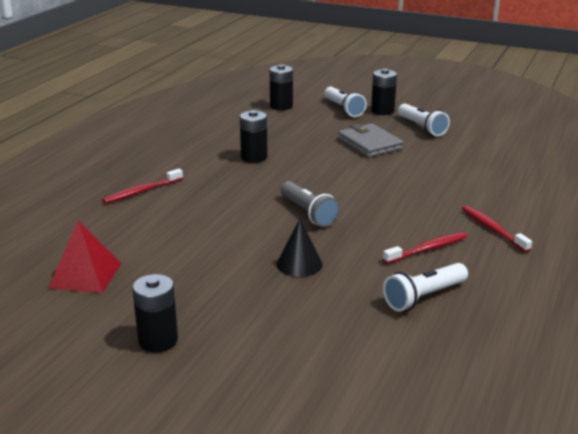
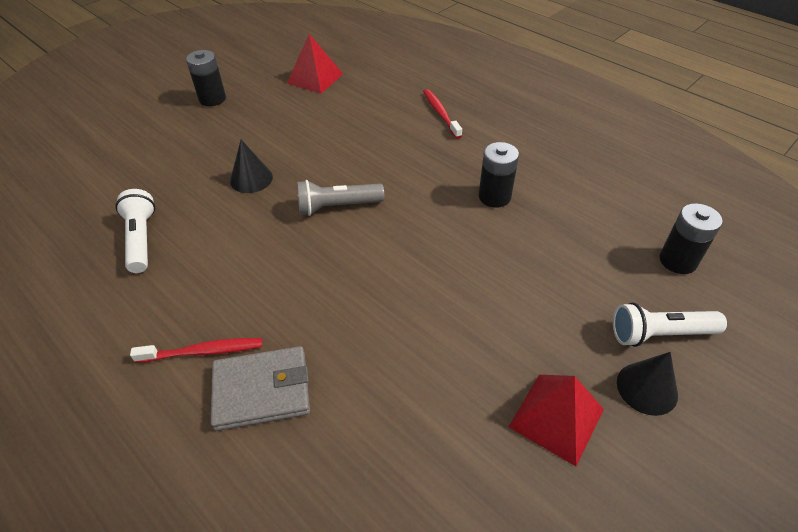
camera: 110 degrees right, 20 degrees up
grey wallet [338,123,404,158] -> grey wallet moved to [210,346,310,431]
black battery [371,69,397,115] -> black cone [617,352,678,416]
red toothbrush [383,232,468,264] -> none
white flashlight [398,104,450,136] -> red pyramid [509,375,604,466]

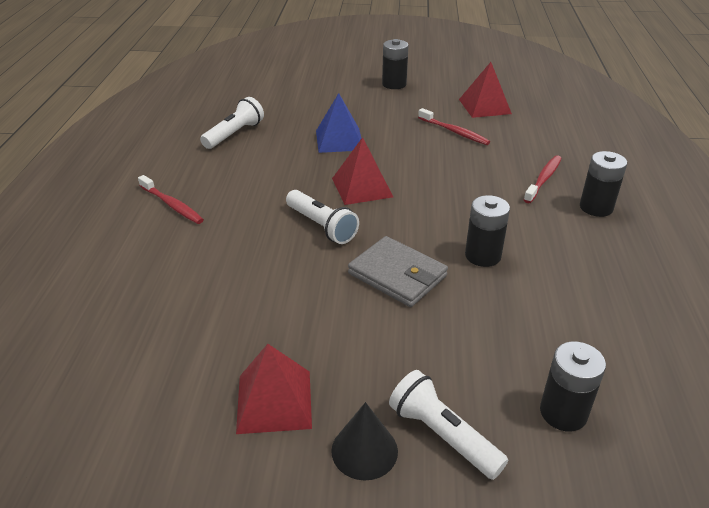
camera: 50 degrees right, 10 degrees down
grey wallet [210,346,310,431] -> grey wallet moved to [348,236,448,307]
black cone [230,140,273,193] -> blue pyramid [316,93,361,153]
grey flashlight [297,180,384,216] -> red pyramid [332,137,393,205]
none -> white flashlight [286,190,359,244]
none -> red toothbrush [418,108,490,145]
none -> black battery [580,151,627,217]

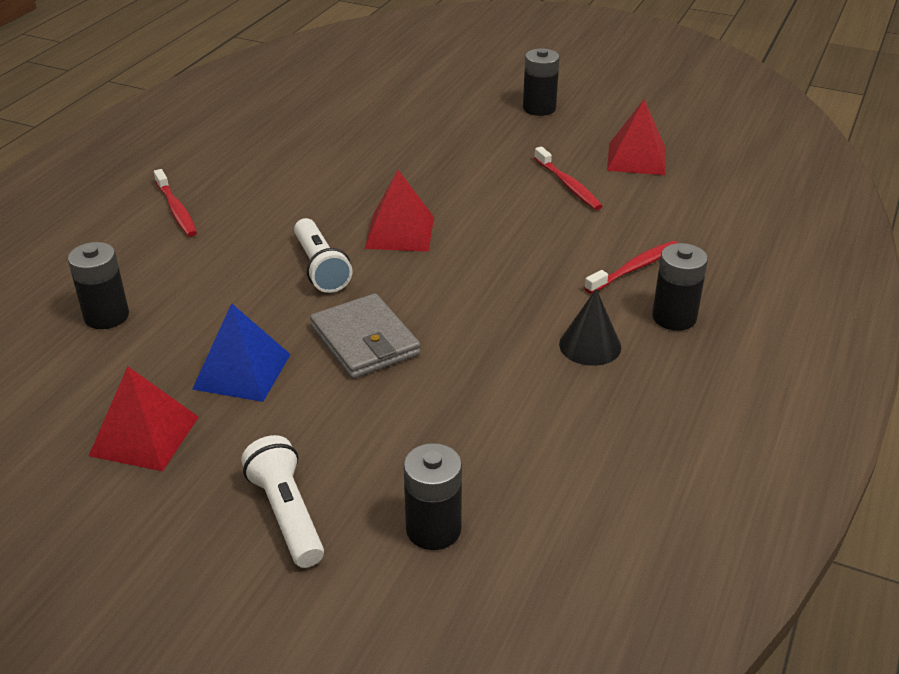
camera: 20 degrees right, 0 degrees up
white flashlight [200,97,264,149] -> none
blue pyramid [316,93,361,153] -> blue pyramid moved to [192,303,291,402]
black cone [331,402,398,480] -> black cone moved to [559,289,621,366]
black battery [465,195,510,267] -> black battery moved to [68,242,129,329]

